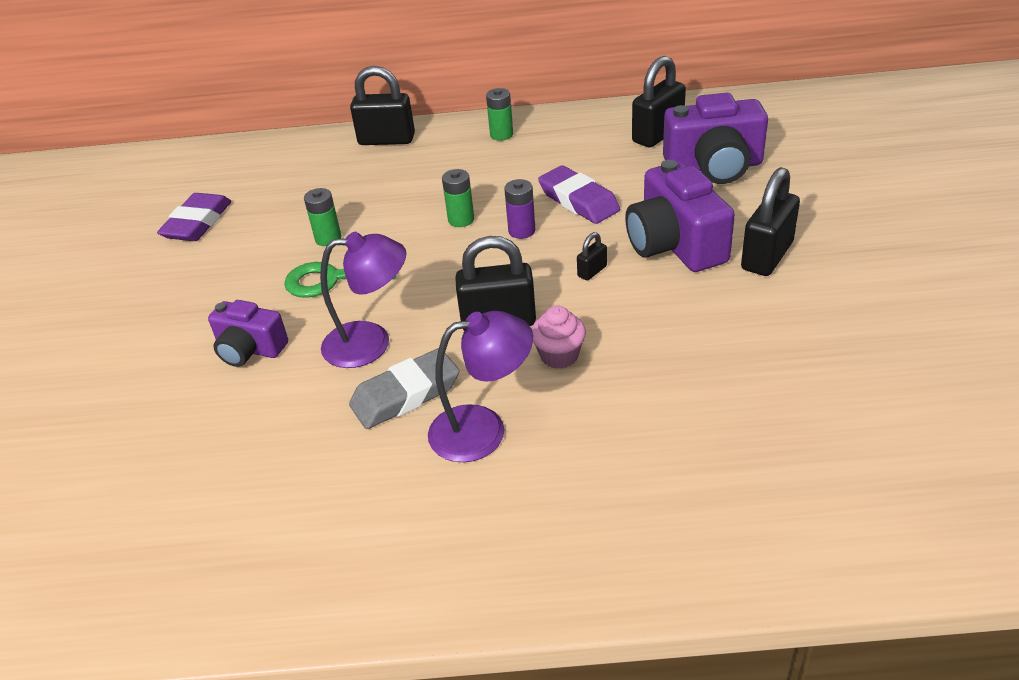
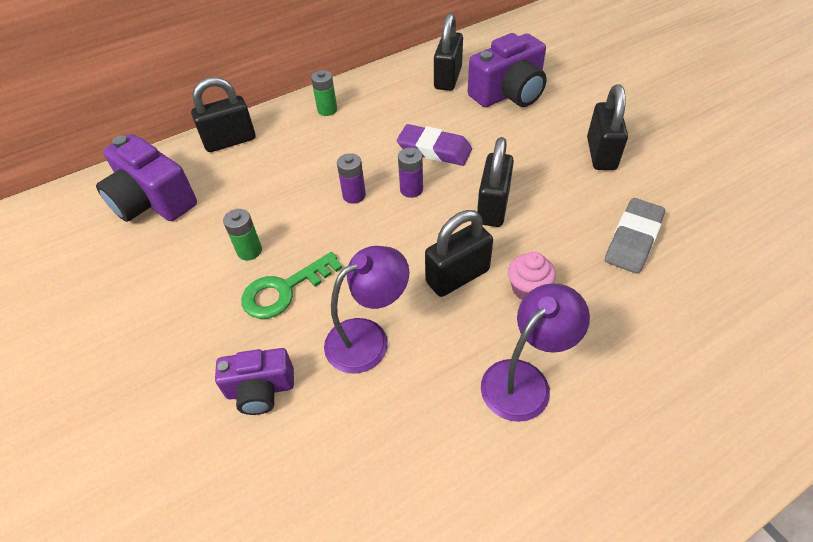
camera: 30 degrees left, 10 degrees up
purple eraser [157,193,232,241] -> none
grey eraser [349,348,459,429] -> grey eraser moved to [605,198,665,274]
green battery [442,169,474,227] -> purple battery [337,153,366,203]
black padlock [577,232,607,281] -> black padlock [477,137,514,227], size x2.14
purple camera [625,160,735,272] -> purple camera moved to [96,134,197,222]

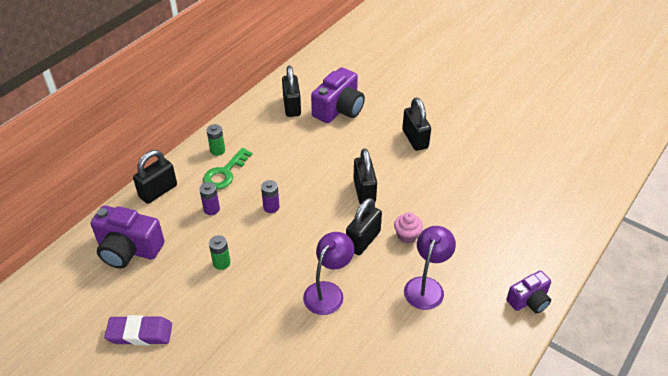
camera: 25 degrees left, 5 degrees down
purple camera [215,348,294,415] -> purple camera moved to [506,271,551,314]
green key [241,252,342,319] -> green key moved to [203,148,252,189]
purple eraser [397,124,472,166] -> purple eraser moved to [105,315,172,345]
purple battery [398,148,423,198] -> purple battery moved to [199,182,220,215]
grey eraser [605,198,665,274] -> none

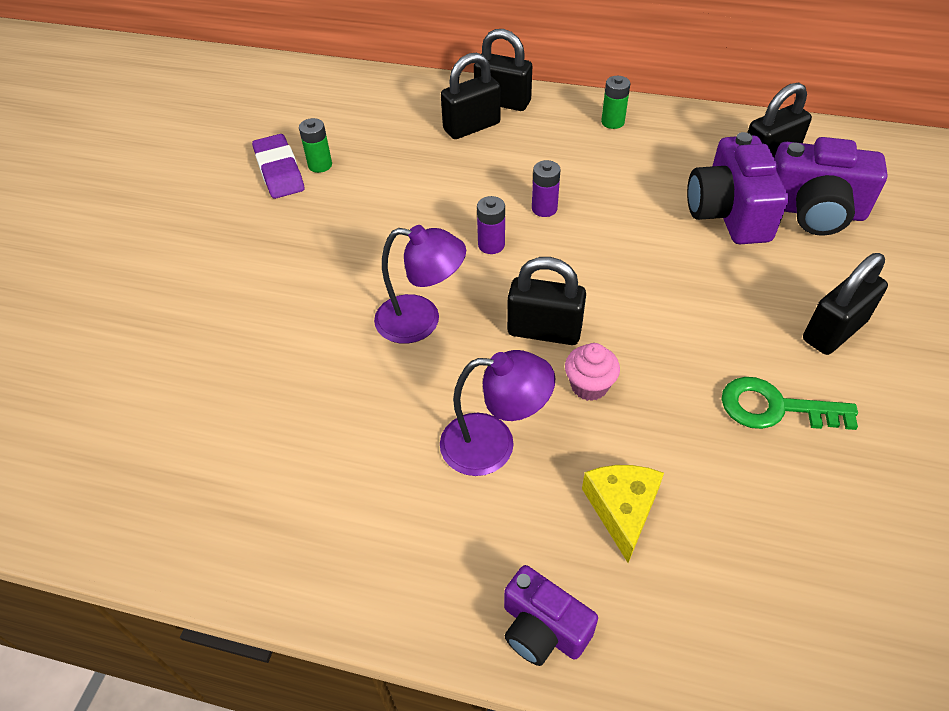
camera: 70 degrees right, 5 degrees up
purple camera [91,205,165,268] -> purple camera moved to [687,132,789,244]
purple battery [199,182,220,215] -> purple battery moved to [477,196,505,254]
green key [203,148,252,189] -> green key moved to [722,377,858,430]
green battery [209,235,230,270] -> green battery moved to [299,118,332,173]
black padlock [353,148,377,204] -> black padlock moved to [441,52,501,139]
none -> yellow cheese [582,465,664,563]

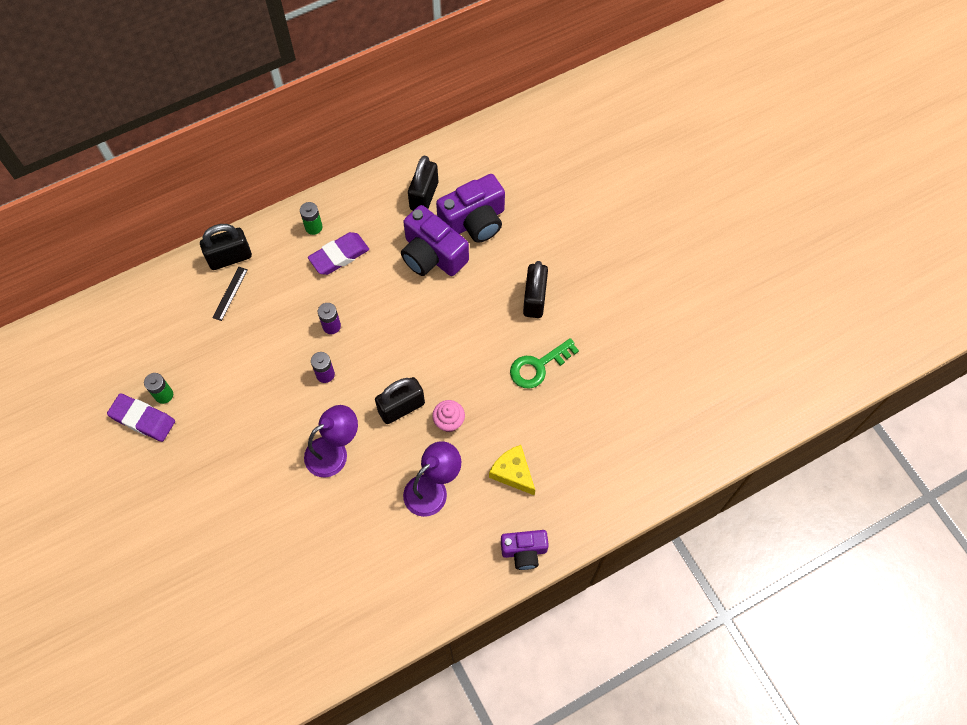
camera: 45 degrees left, 15 degrees up
black padlock [441,52,501,139] -> black ruler [212,267,248,321]
none -> purple eraser [308,232,369,275]

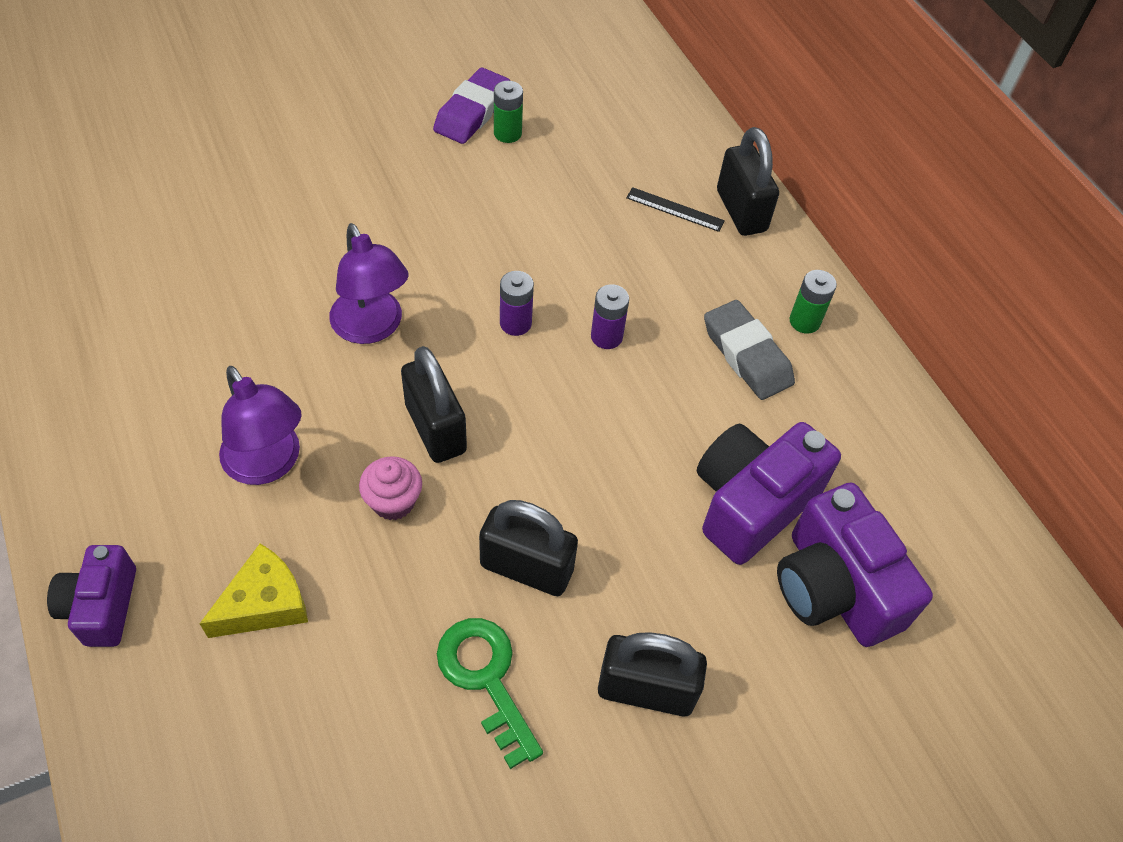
camera: 90 degrees right, 10 degrees down
purple eraser [308,232,369,275] -> grey eraser [704,300,795,400]
black padlock [408,156,438,211] -> black padlock moved to [479,500,578,596]

